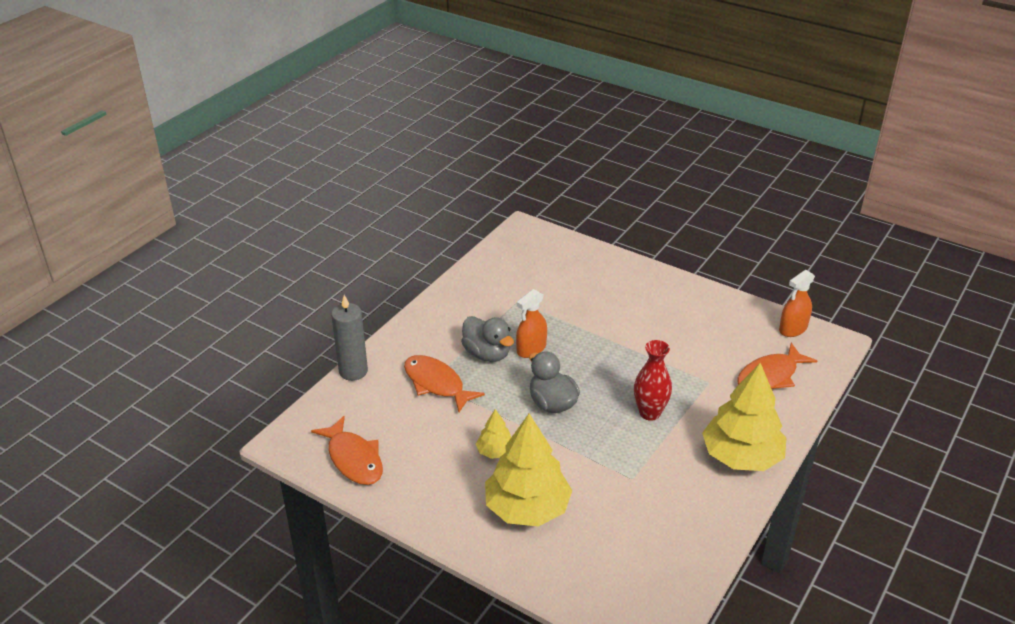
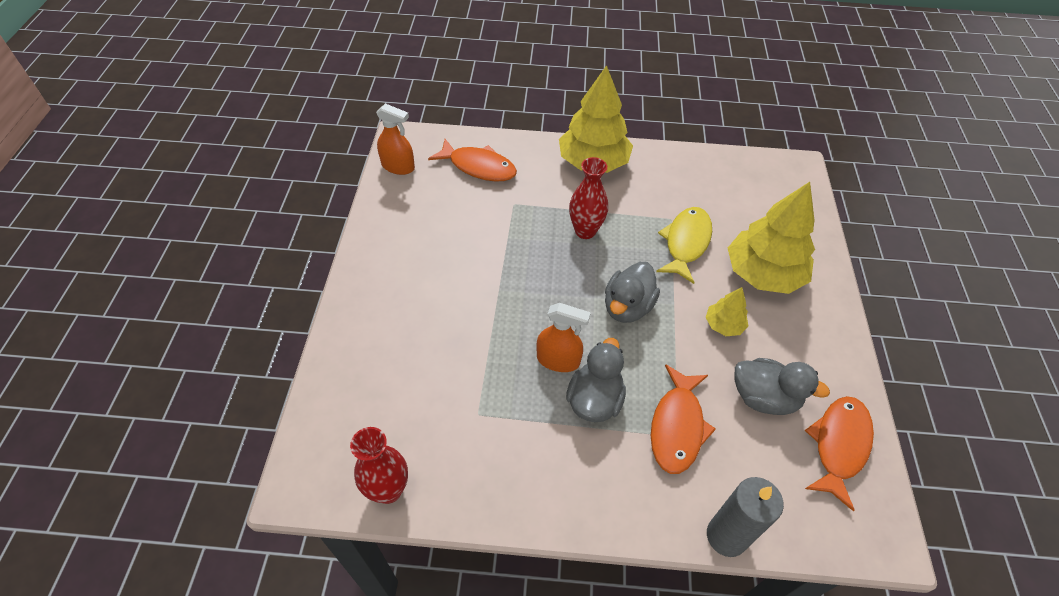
camera: 120 degrees left, 15 degrees up
none -> red vase [350,427,408,504]
none -> yellow fish [656,207,712,284]
none -> grey duck [735,358,830,415]

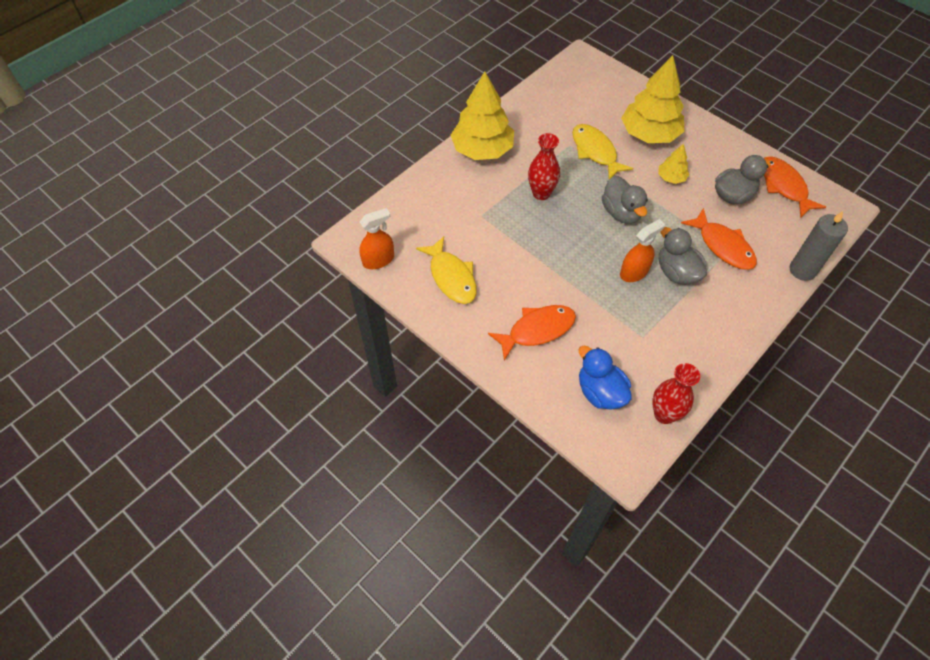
camera: 50 degrees left, 5 degrees up
orange fish [428,139,517,181] -> orange fish moved to [488,305,576,361]
none -> yellow fish [416,236,477,304]
none -> blue duck [579,345,632,410]

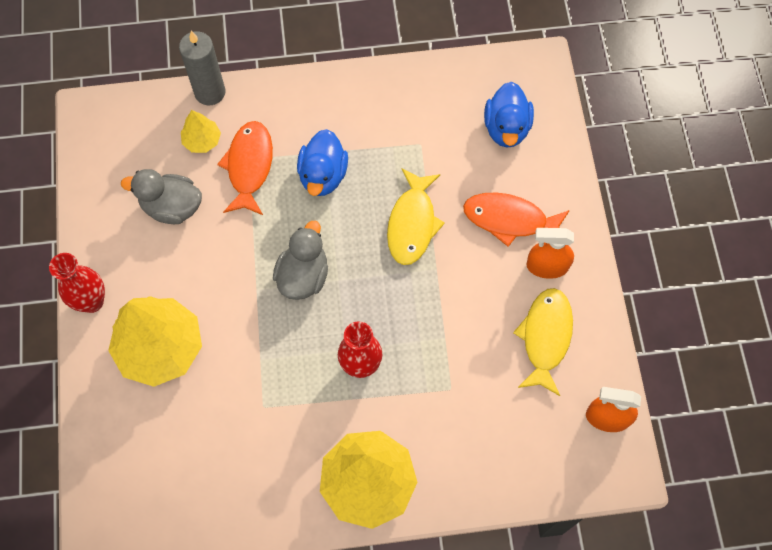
camera: 140 degrees left, 10 degrees up
yellow fish [572,124,633,179] -> yellow fish moved to [387,168,445,265]
orange spray bottle [620,219,665,282] -> orange spray bottle moved to [526,228,574,279]
red vase [652,363,700,424] -> red vase moved to [49,253,105,313]
yellow tree [658,144,689,184] -> yellow tree moved to [181,110,221,153]
grey duck [659,227,707,285] -> blue duck [297,129,348,196]
orange fish [764,156,826,218] -> none

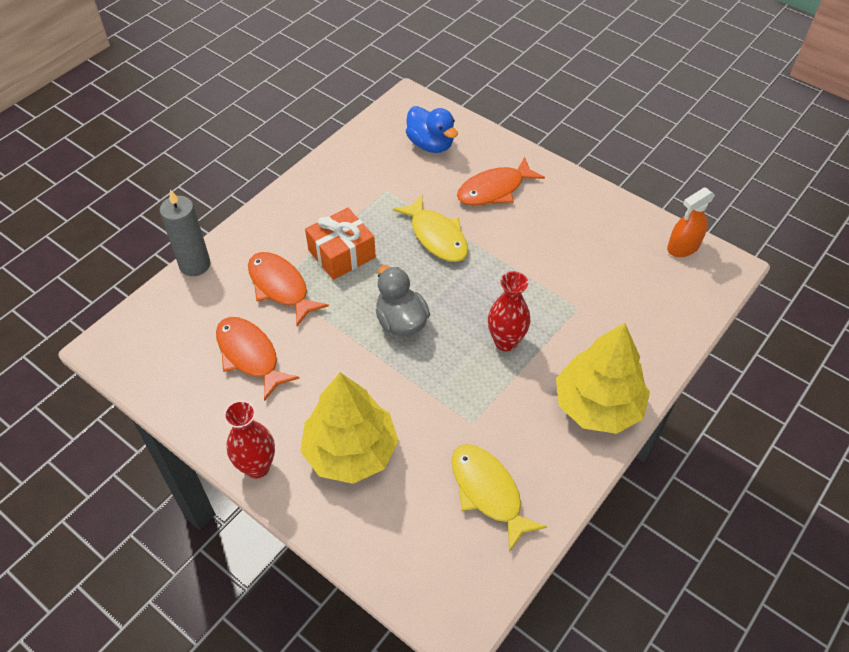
camera: 45 degrees left, 15 degrees down
grey duck [121,169,202,224] -> orange fish [216,317,300,401]
yellow tree [181,110,221,153] -> none
blue duck [297,129,348,196] -> orange gift [305,208,376,280]
yellow fish [513,288,573,396] -> yellow fish moved to [452,444,547,552]
orange spray bottle [526,228,574,279] -> none

